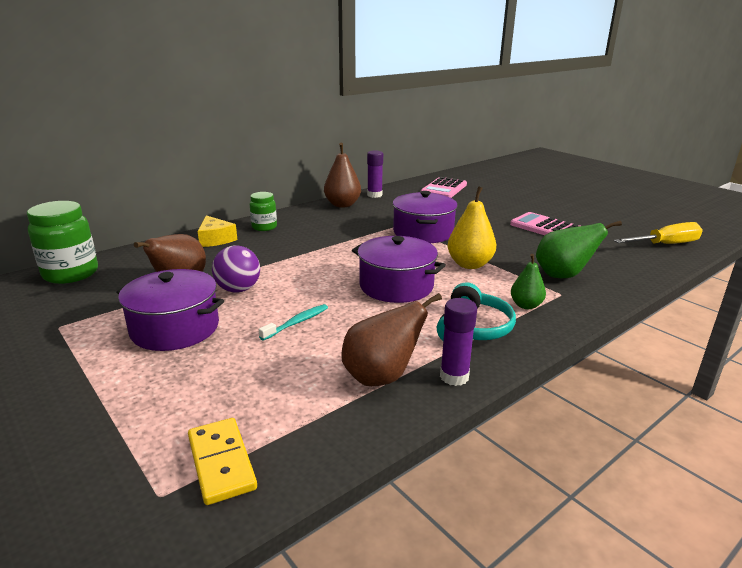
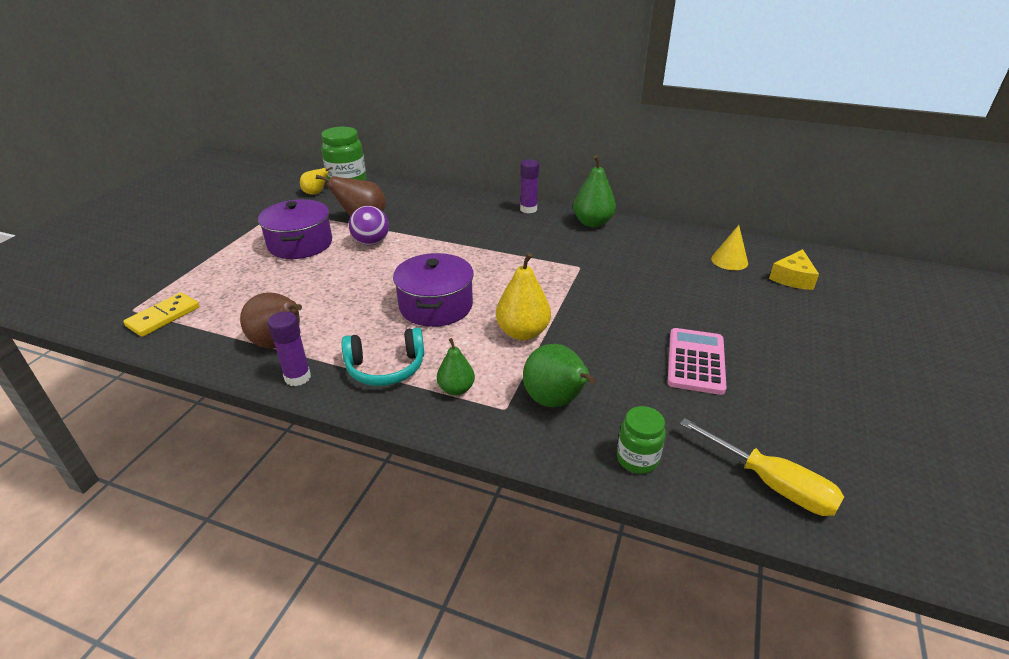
camera: 60 degrees right, 10 degrees up
yellow cheese [198,215,238,247] -> yellow cheese moved to [769,249,819,290]
green jar [250,192,277,231] -> green jar moved to [617,406,666,474]
turquoise toothbrush [259,304,328,341] -> none
brown pear [324,143,361,208] -> green pear [573,155,616,227]
purple glue stick [367,151,383,198] -> purple glue stick moved to [520,159,539,213]
purple pot [393,191,458,243] -> none
pink calculator [421,177,467,198] -> yellow cone [711,225,748,270]
none -> yellow pear [300,167,333,195]

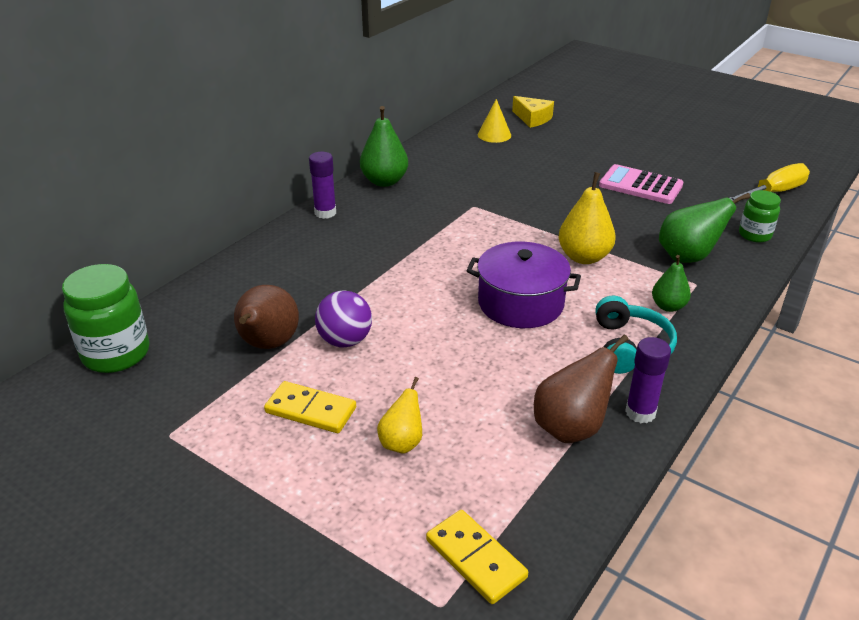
camera: 75 degrees left, 0 degrees up
purple pot [258,199,332,259] -> yellow domino [264,381,356,433]
yellow pear [300,167,333,195] -> yellow pear moved to [377,377,422,454]

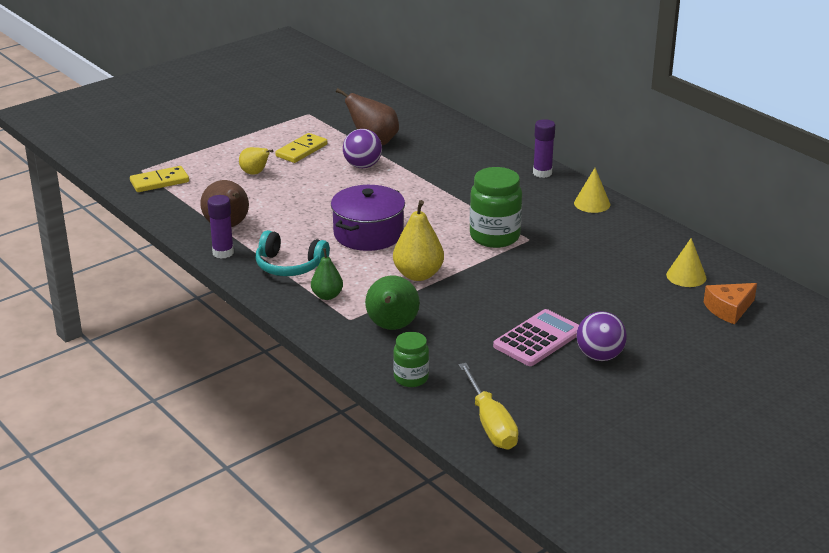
camera: 105 degrees right, 5 degrees down
green jar [62,264,149,373] -> green jar moved to [470,167,522,248]
green pear [360,106,408,187] -> yellow cone [574,168,610,213]
yellow cheese [512,96,554,128] -> orange cheese [703,283,757,325]
none -> purple ball [577,311,627,361]

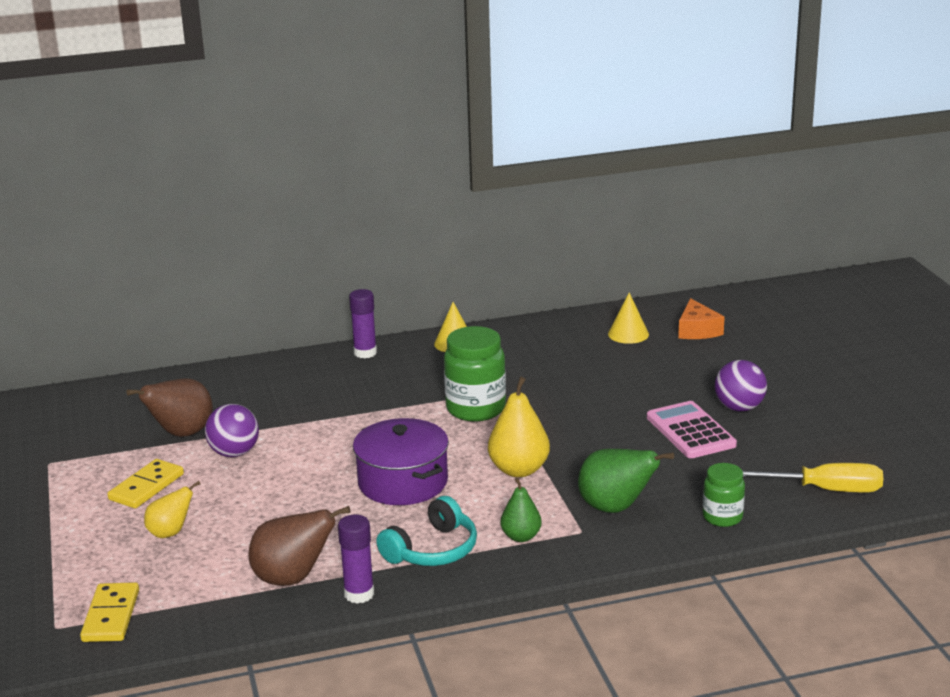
camera: 65 degrees left, 5 degrees down
yellow domino [275,133,327,163] -> yellow domino turned 60 degrees clockwise [107,459,184,508]

